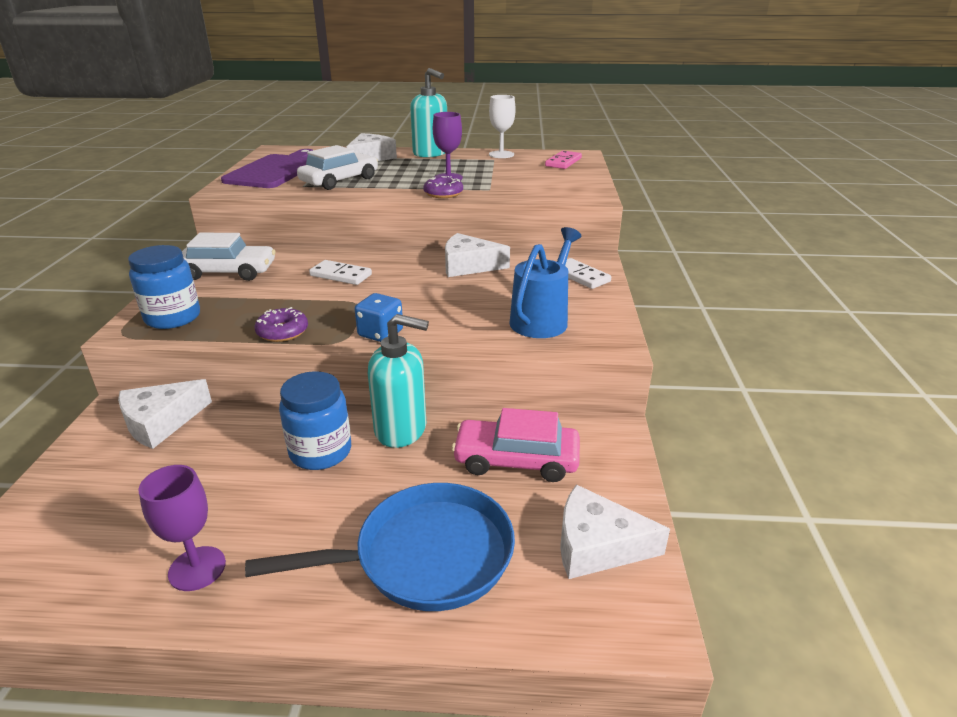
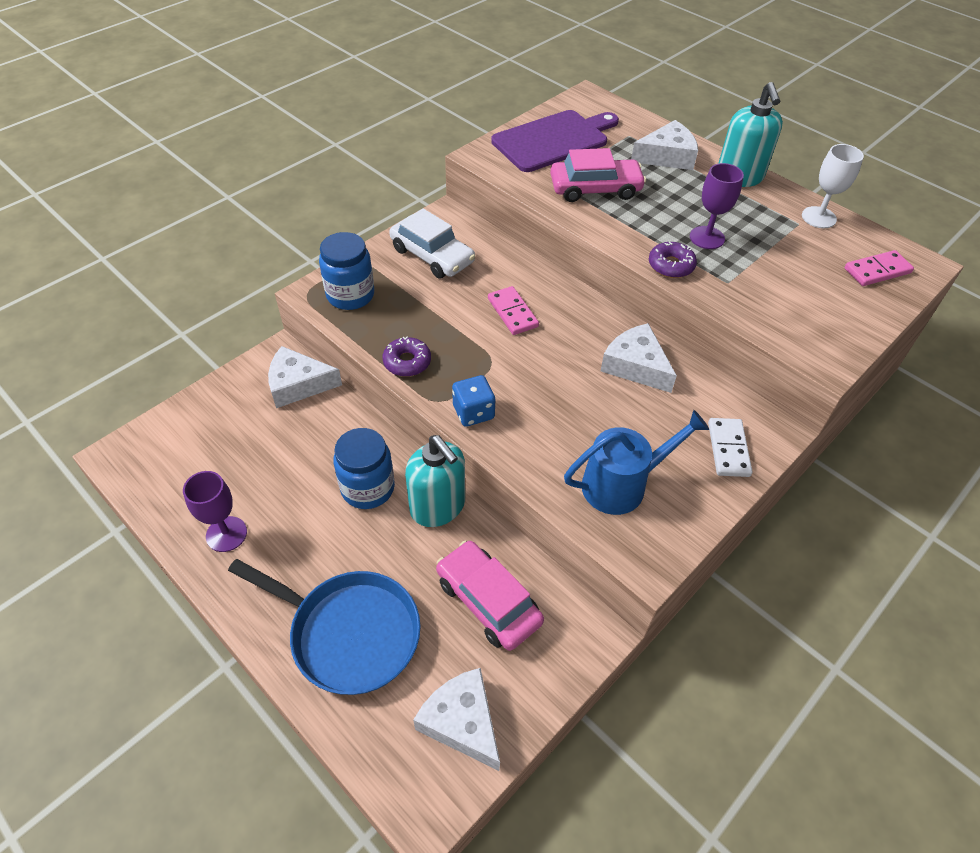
camera: 40 degrees right, 20 degrees up
white car [297,145,378,190] -> pink car [550,148,646,202]
white domino [309,260,372,285] -> pink domino [488,286,539,335]

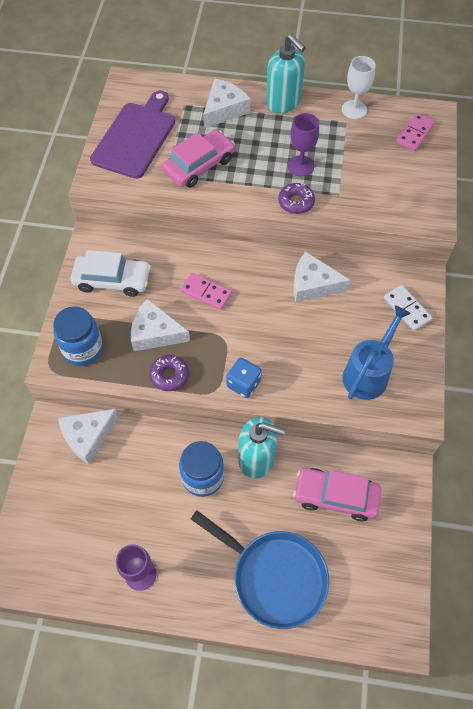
camera: 35 degrees left, 10 degrees up
blue pan [228,559,421,695] -> blue pan turned 45 degrees clockwise [191,510,329,629]
white cheese [413,668,500,771] -> white cheese moved to [131,299,190,351]

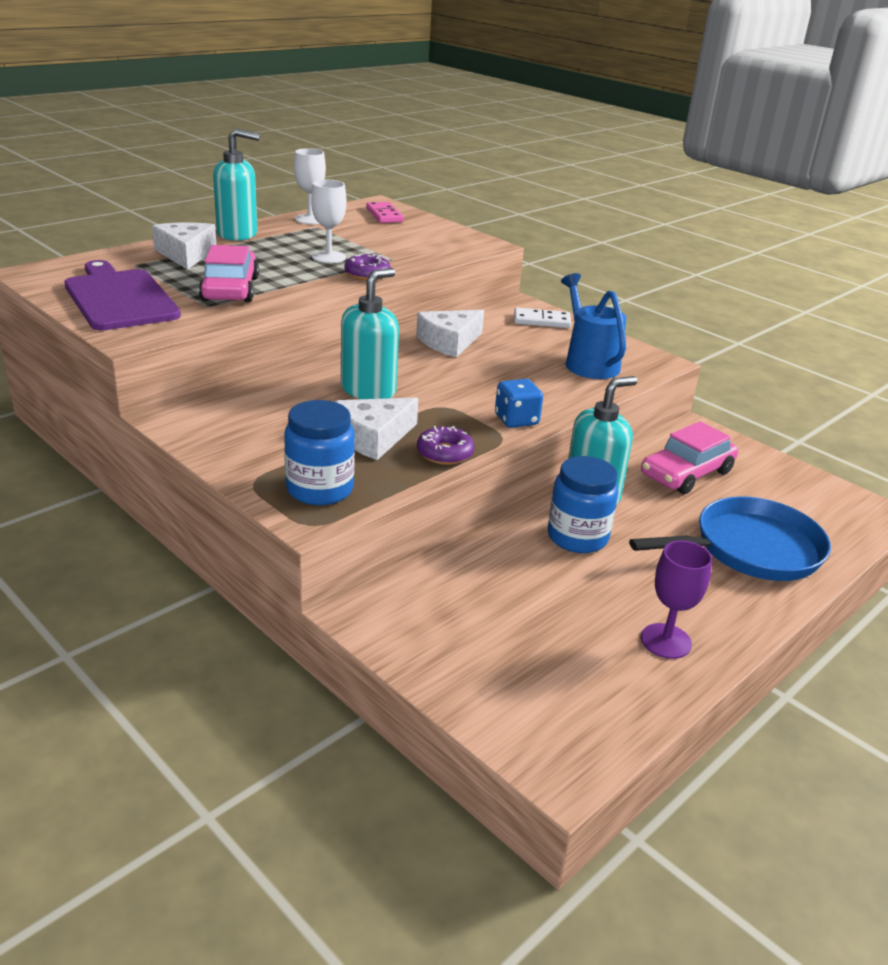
camera: 55 degrees left, 30 degrees down
white cheese [58,409,119,464] -> none
white car [70,250,151,297] -> none
pink domino [180,273,232,310] -> turquoise soap dispenser [341,268,399,399]
purple goblet [288,113,319,177] -> white goblet [311,180,347,263]

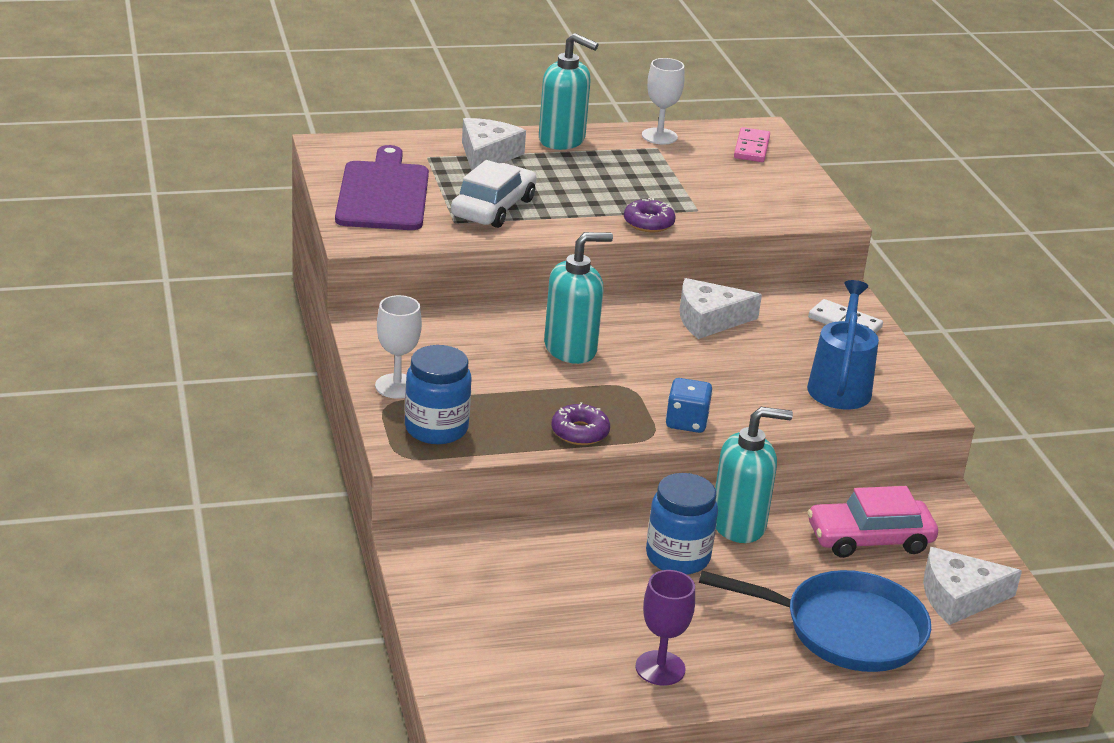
camera: 30 degrees right, 0 degrees up
pink car [199,245,259,302] -> white car [451,160,537,228]
white goblet [311,180,347,263] -> white goblet moved to [375,295,422,399]
white cheese [335,398,419,460] -> white cheese moved to [923,547,1022,625]

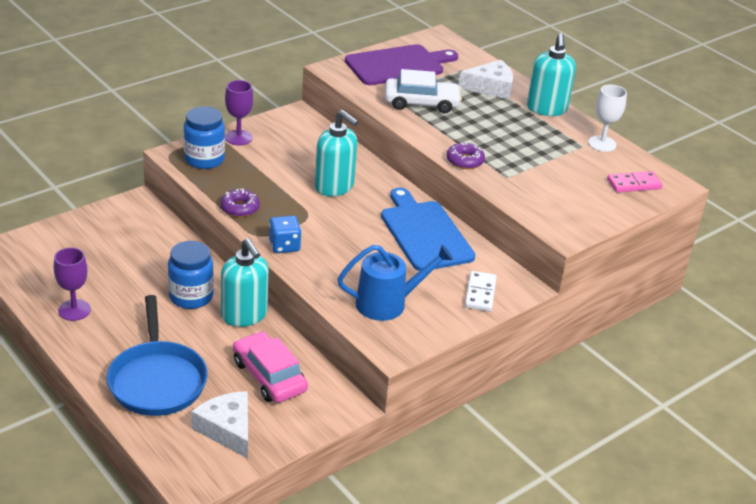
camera: 65 degrees right, 5 degrees up
white goblet [375,295,422,399] -> purple goblet [225,80,253,145]
white cheese [680,278,762,339] -> blue cutting board [381,188,475,271]

